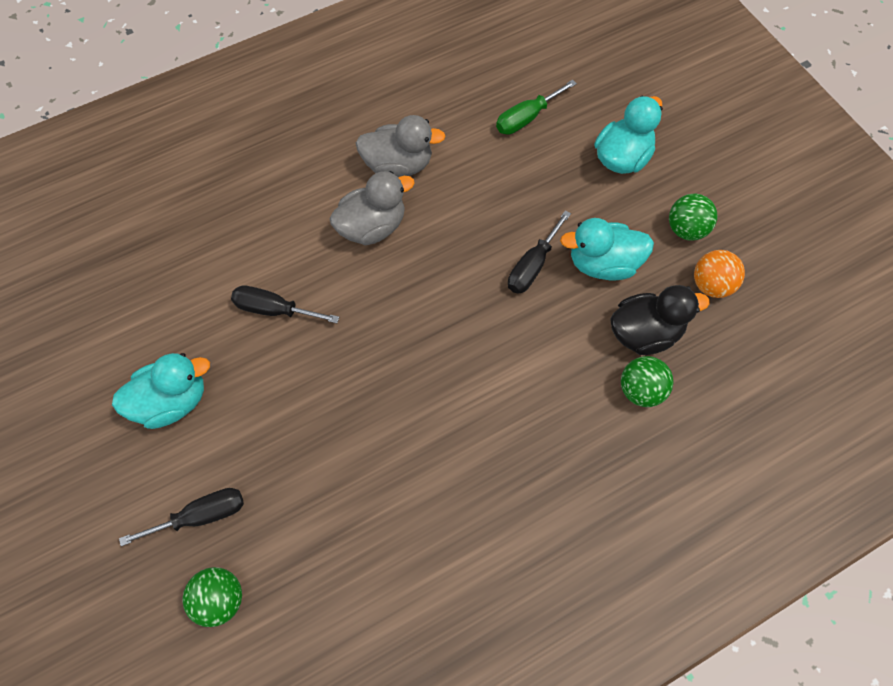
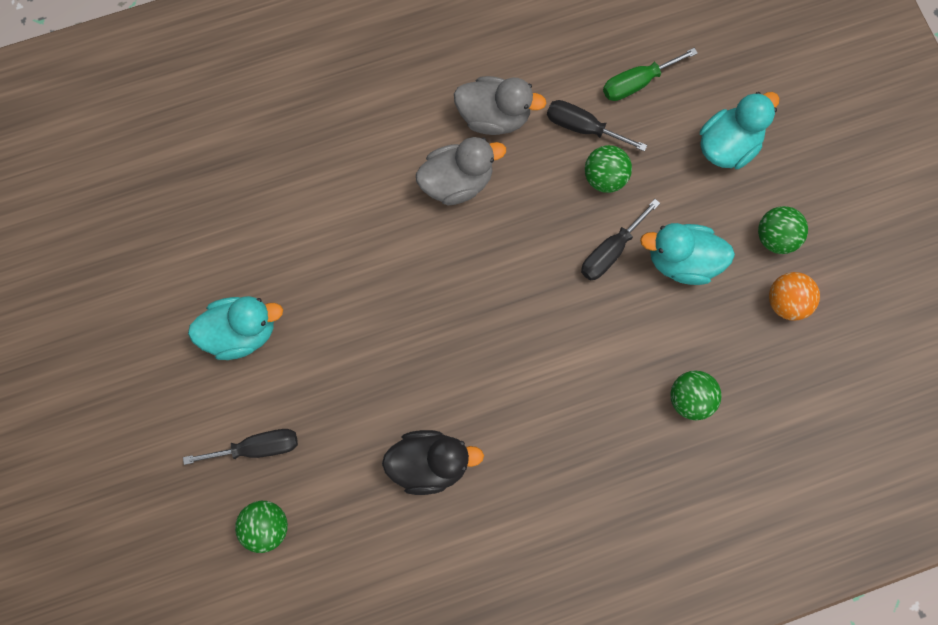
camera: 10 degrees right, 10 degrees up
black screwdriver [231,286,339,323] -> black screwdriver moved to [547,100,647,152]
black duck [610,285,710,355] -> black duck moved to [382,430,484,495]
none -> green ball [585,145,632,193]

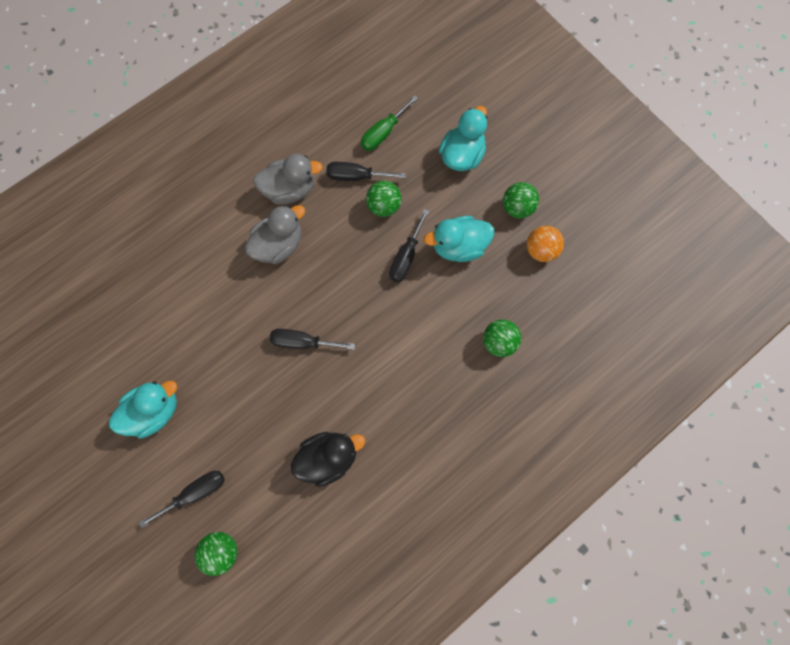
camera: 20 degrees left, 0 degrees up
none -> black screwdriver [270,329,355,350]

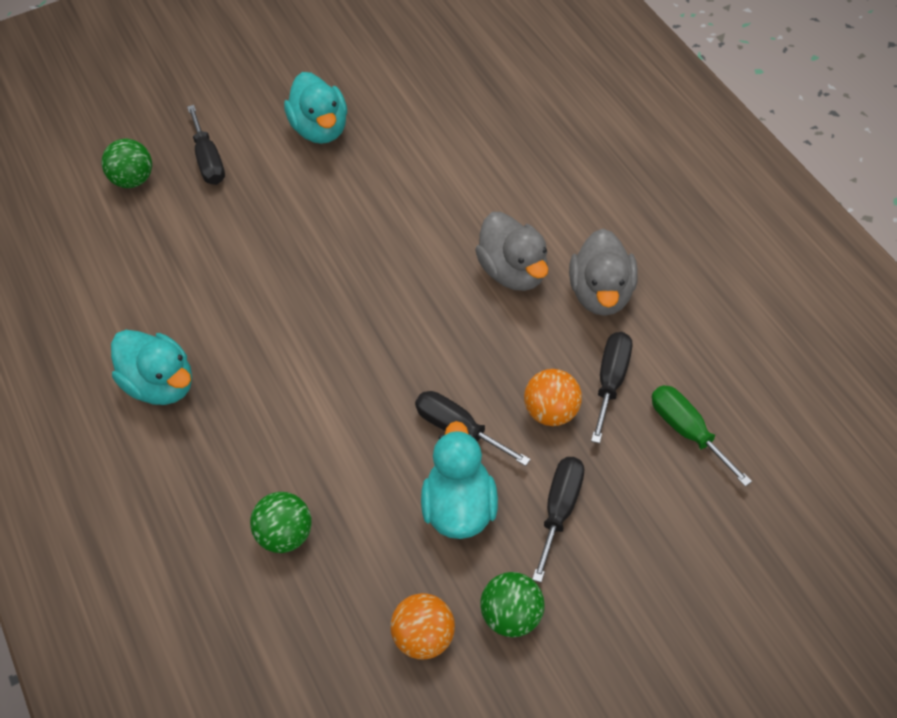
camera: 105 degrees right, 20 degrees down
black screwdriver [270,329,355,350] -> black screwdriver moved to [532,457,584,583]
black duck [291,432,365,487] -> none
green ball [366,181,402,217] -> orange ball [524,369,582,426]
turquoise duck [439,106,487,171] -> turquoise duck moved to [111,330,192,405]

